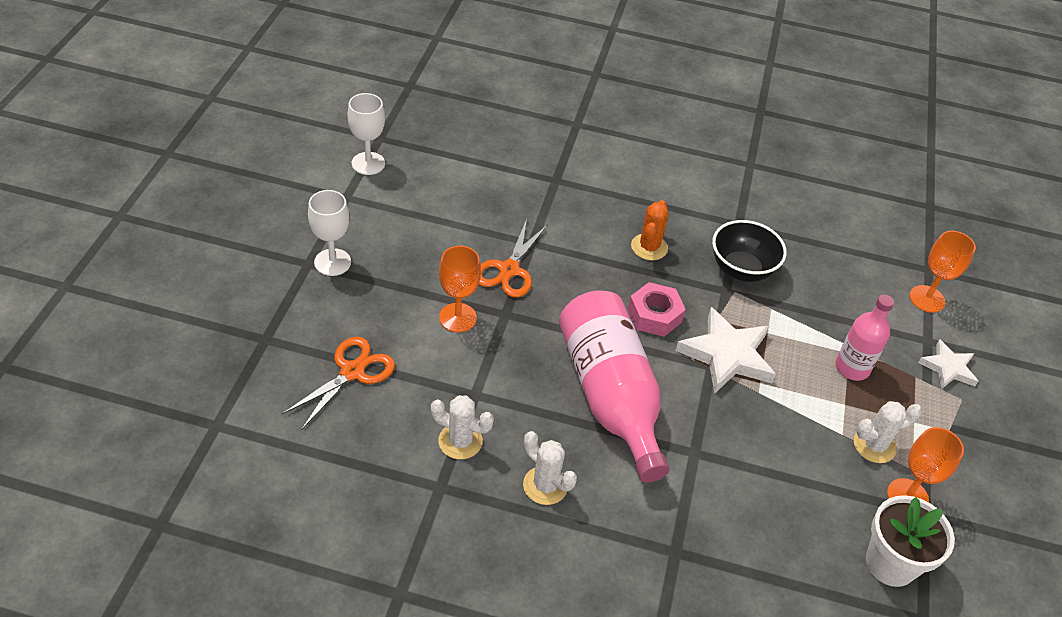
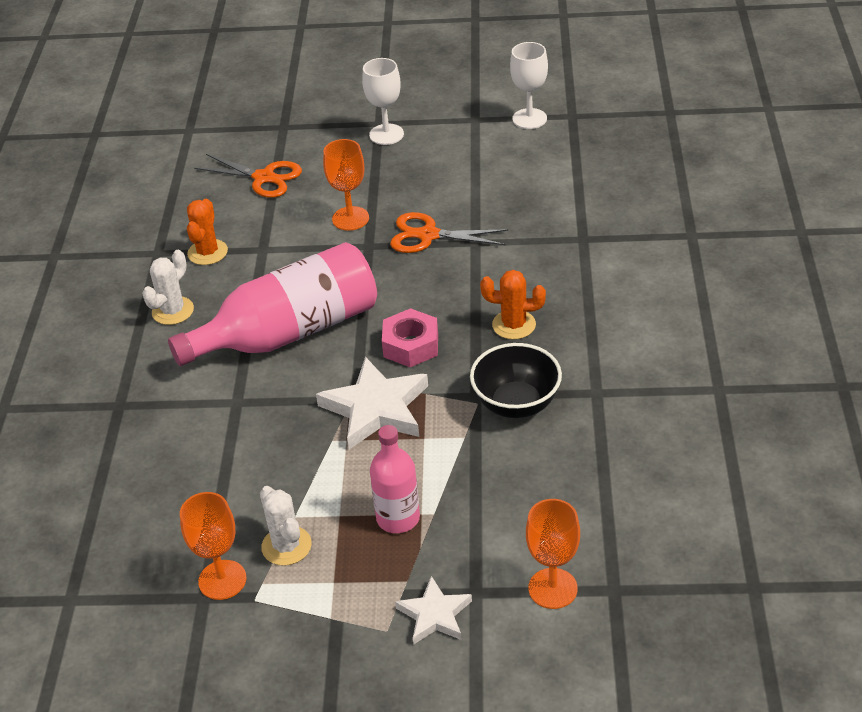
camera: 85 degrees right, 5 degrees down
white cactus [431,395,494,459] -> orange cactus [187,199,228,265]
white flower pot [866,495,955,587] -> none

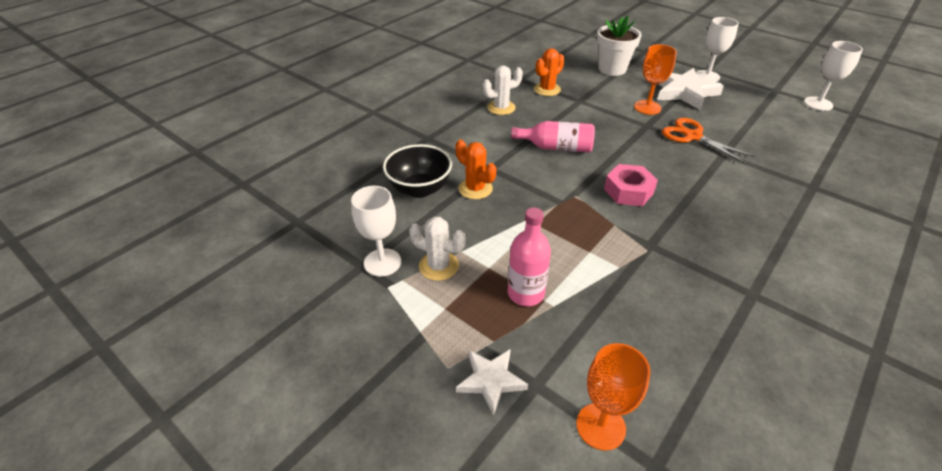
camera: 35 degrees right, 0 degrees up
pink bottle [168,242,377,366] -> pink bottle [511,121,595,153], size x0.54
orange goblet [180,492,246,600] -> white goblet [351,186,401,277]
orange scissors [194,154,302,198] -> white flower pot [597,16,642,76]
white cactus [260,486,312,566] -> white cactus turned 75 degrees counterclockwise [409,217,466,281]
white star [316,357,428,449] -> white star moved to [657,68,724,110]
black bowl [470,343,562,418] -> black bowl moved to [383,144,452,198]
orange cactus [480,270,546,339] -> orange cactus moved to [455,140,497,199]

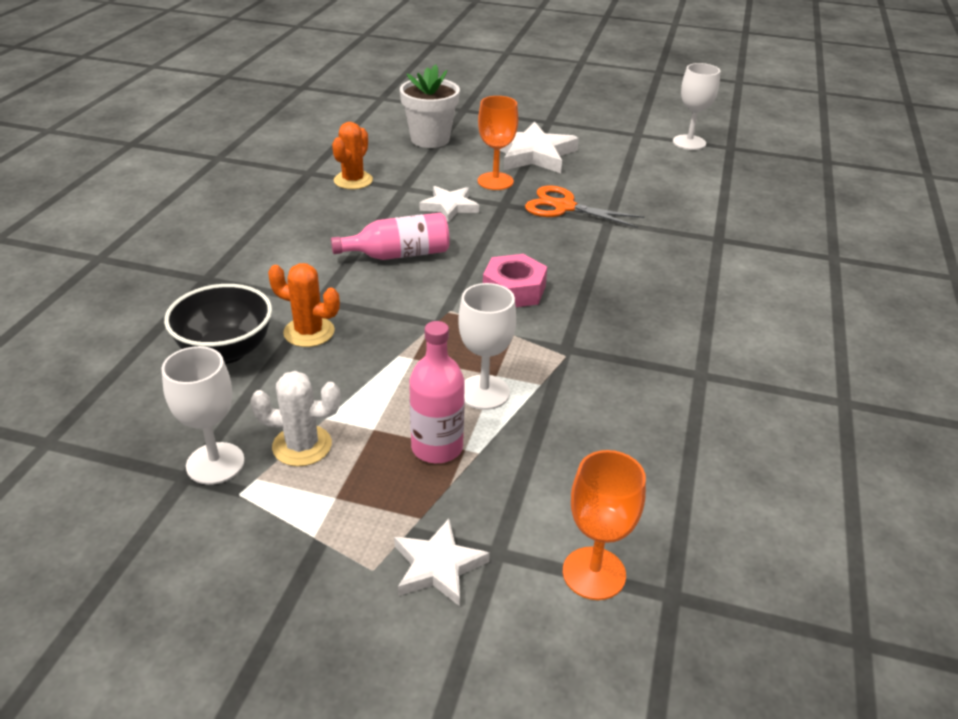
camera: 25 degrees left, 5 degrees down
white cactus [482,65,523,115] -> none
white goblet [696,17,739,82] -> white goblet moved to [458,283,516,410]
none -> white star [420,186,479,222]

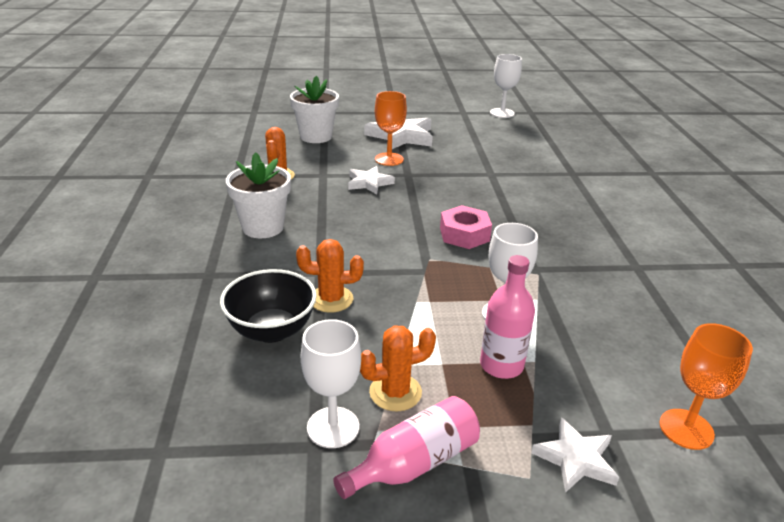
camera: 20 degrees left, 5 degrees down
white cactus [250,371,341,466] -> orange cactus [360,325,436,411]
pink bottle [331,213,450,260] -> pink bottle moved to [333,396,480,499]
orange scissors [525,185,644,228] -> none
none -> white flower pot [226,152,291,238]

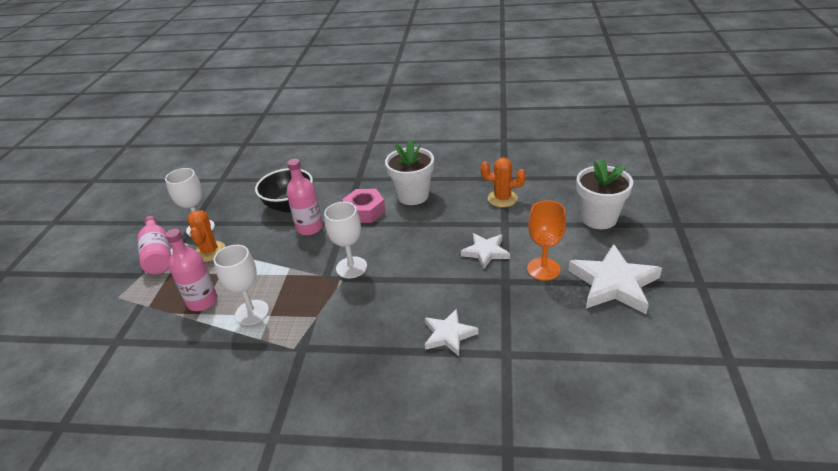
camera: 105 degrees right, 5 degrees up
orange cactus [296,239,364,313] -> pink bottle [286,159,323,235]
pink nut [440,205,492,249] -> pink nut moved to [342,189,386,223]
white goblet [490,54,522,118] -> white goblet moved to [324,202,367,278]
white star [532,417,619,493] -> white star moved to [425,309,478,356]
orange goblet [660,323,753,450] -> none

